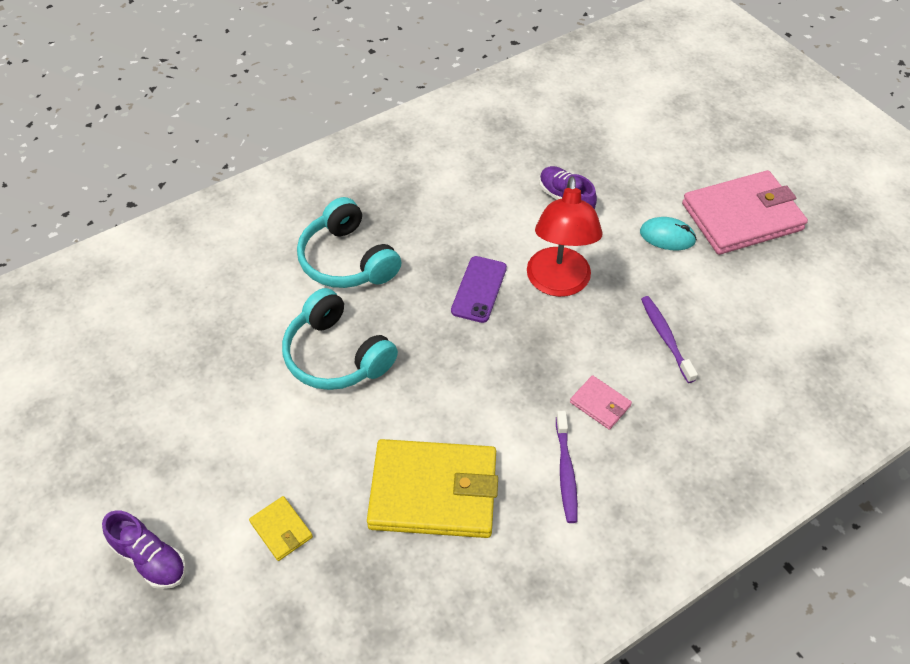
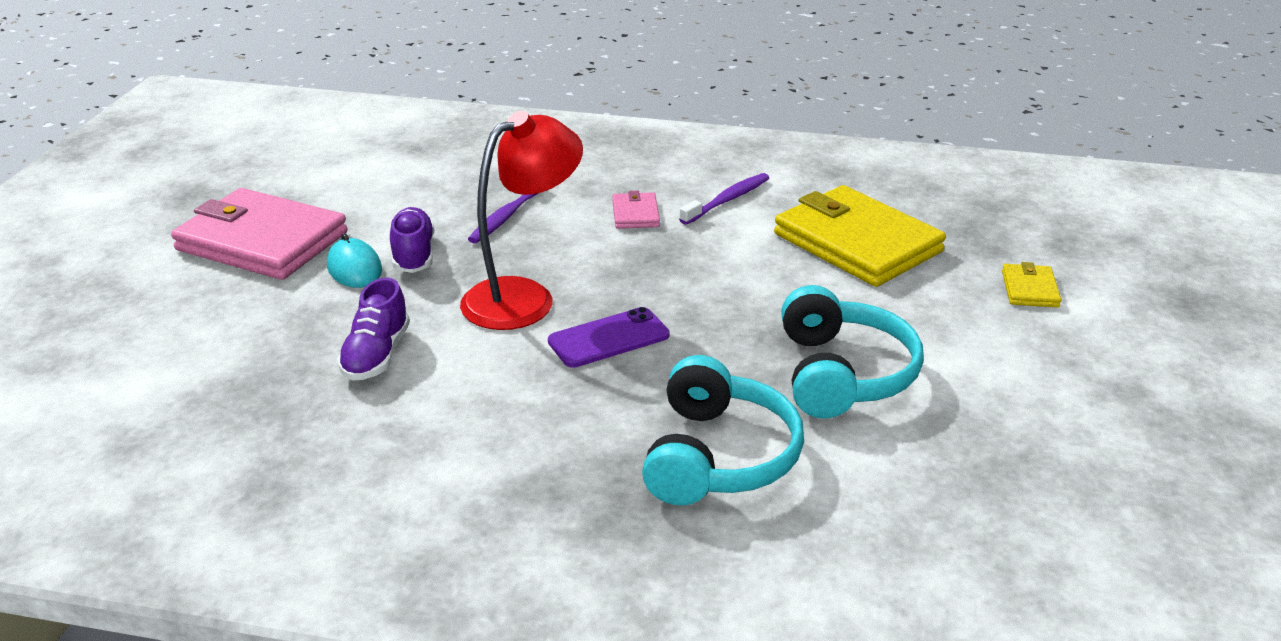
camera: 135 degrees left, 20 degrees down
purple shoe [102,510,186,589] -> purple shoe moved to [389,207,434,273]

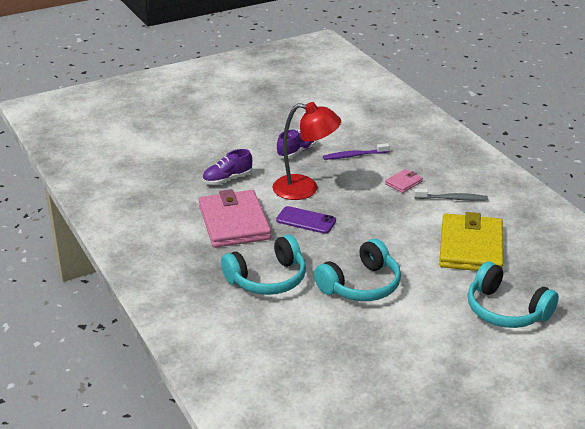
camera: 50 degrees right, 0 degrees up
pink wallet [171,188,347,280] -> pink wallet moved to [199,189,271,248]
turquoise mouse [327,234,382,288] -> none
purple toothbrush [679,173,769,225] -> grey toothbrush [414,189,488,201]
yellow wallet [1002,262,1061,307] -> turquoise headphones [468,262,559,328]

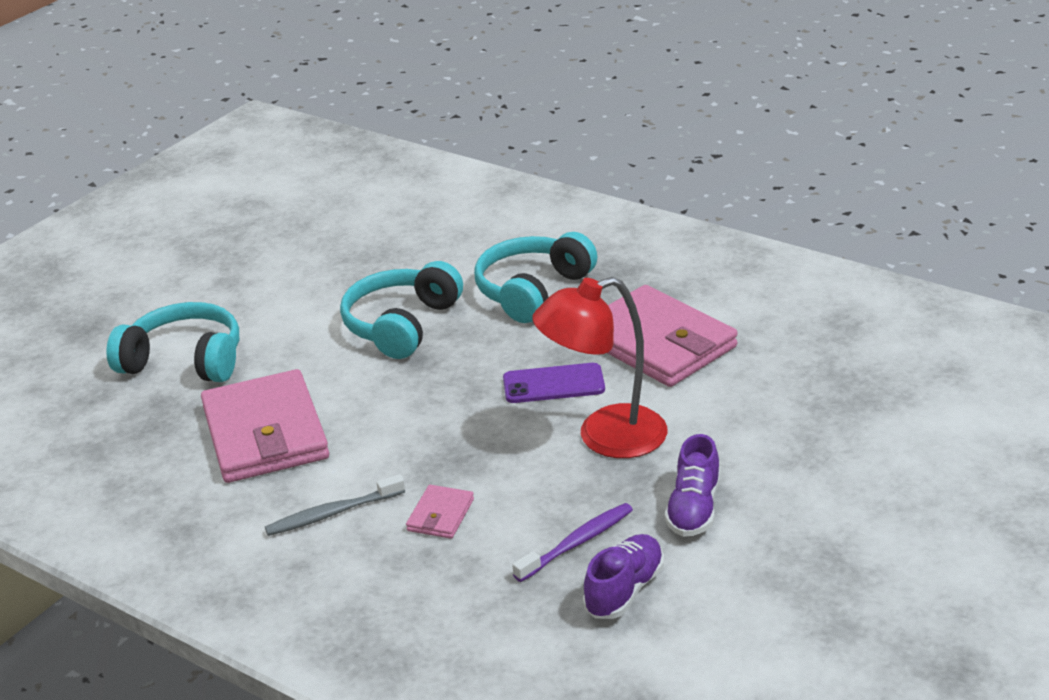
camera: 155 degrees right, 0 degrees up
purple shoe [202,149,252,185] -> purple shoe moved to [583,534,664,619]
yellow wallet [439,212,503,271] -> pink wallet [201,369,329,483]

